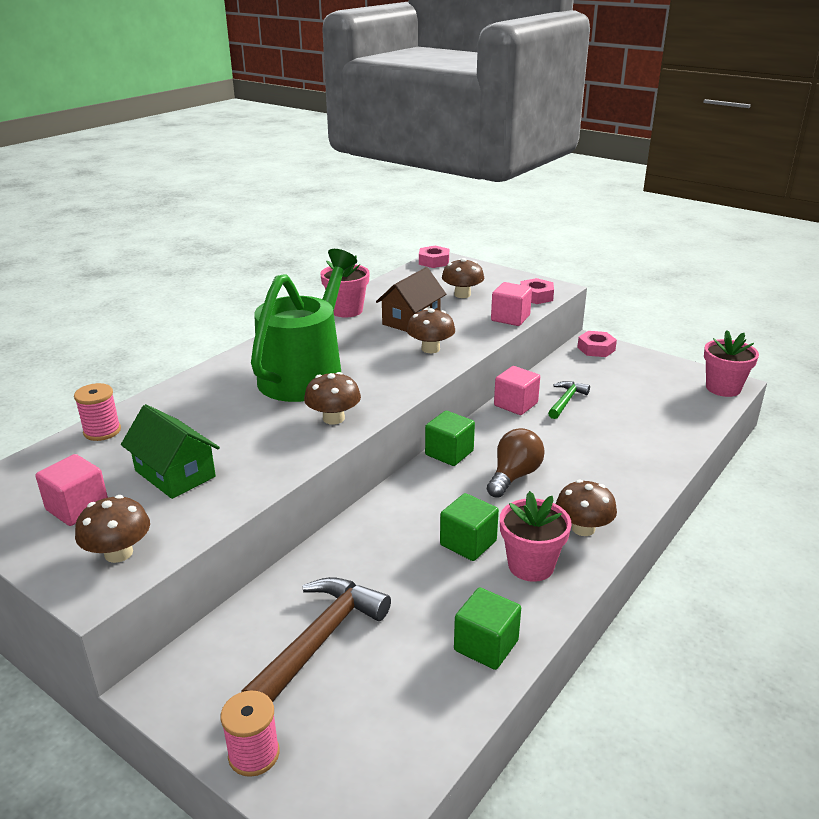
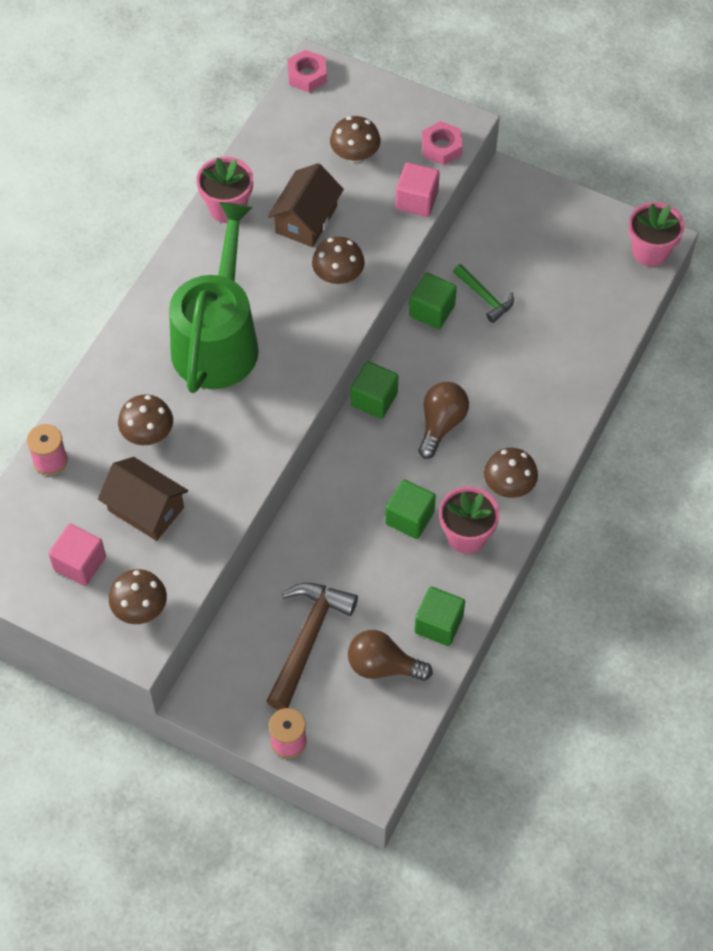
camera: 10 degrees left, 30 degrees up
green house [121,404,220,499] -> brown house [98,457,188,541]
brown mushroom [304,372,361,425] -> brown mushroom moved to [118,394,173,445]
pink cube [494,366,540,415] -> green cube [409,273,457,329]
green hammer [548,381,590,419] -> green hammer turned 120 degrees clockwise [453,264,514,323]
pink nut [577,331,617,357] -> none
none -> brown light bulb [348,630,433,681]

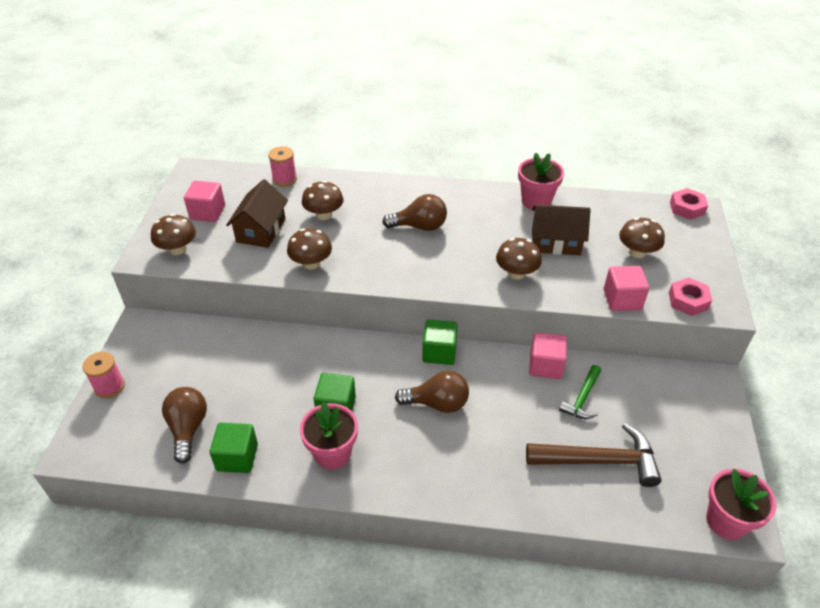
camera: 70 degrees right, 15 degrees down
green watering can [169,202,259,393] -> brown light bulb [382,194,447,231]
brown hammer [266,583,358,710] -> brown hammer moved to [526,423,662,487]
green cube [409,273,457,329] -> pink cube [529,332,567,379]
brown mushroom [484,448,538,498] -> brown mushroom moved to [287,228,332,269]

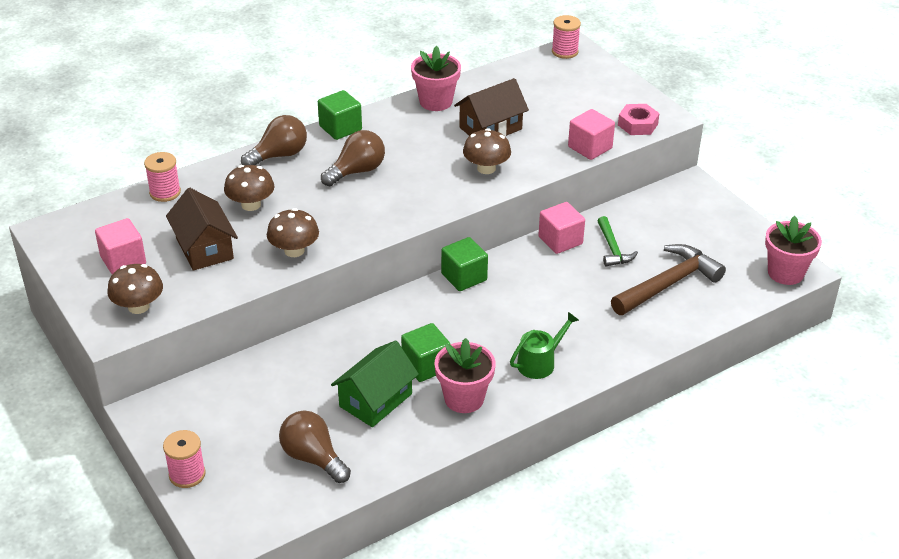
camera: 40 degrees left, 5 degrees down
green cube [209,423,258,473] -> green cube moved to [318,90,362,140]
brown light bulb [395,370,469,413] -> brown light bulb moved to [241,115,307,165]
brown mushroom [619,217,665,258] -> none
pink nut [670,188,708,220] -> pink spool [552,15,581,59]
none -> green house [331,340,419,427]
none -> green watering can [510,312,579,379]

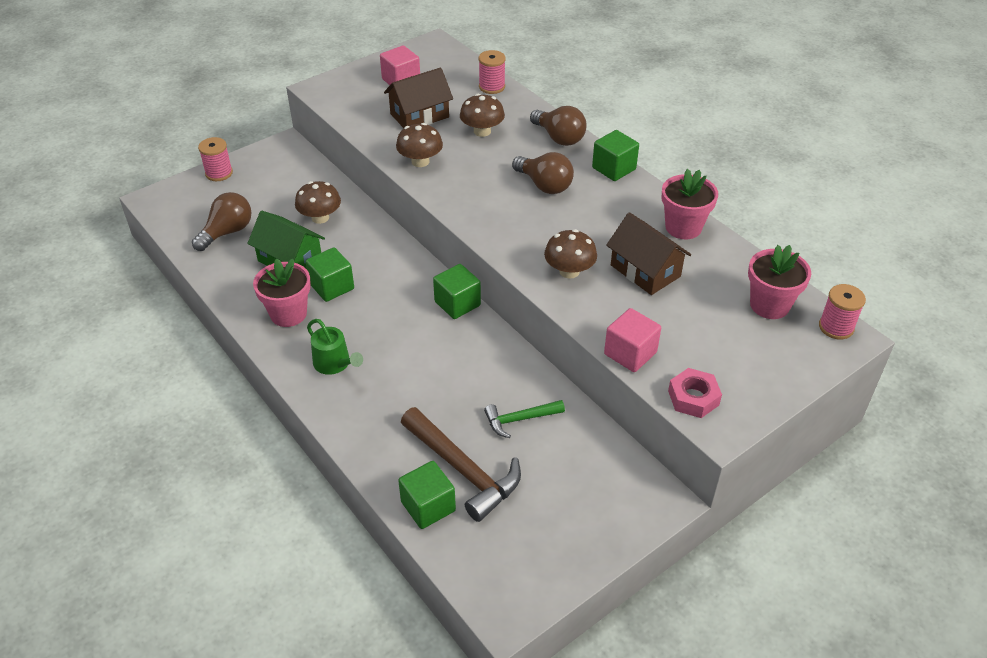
camera: 85 degrees right, 5 degrees up
brown mushroom [107,264,163,314] -> brown mushroom moved to [295,181,341,224]
pink cube [538,202,585,254] -> none
pink flower pot [765,216,822,285] -> pink flower pot moved to [748,245,811,319]
none -> green cube [398,461,456,529]

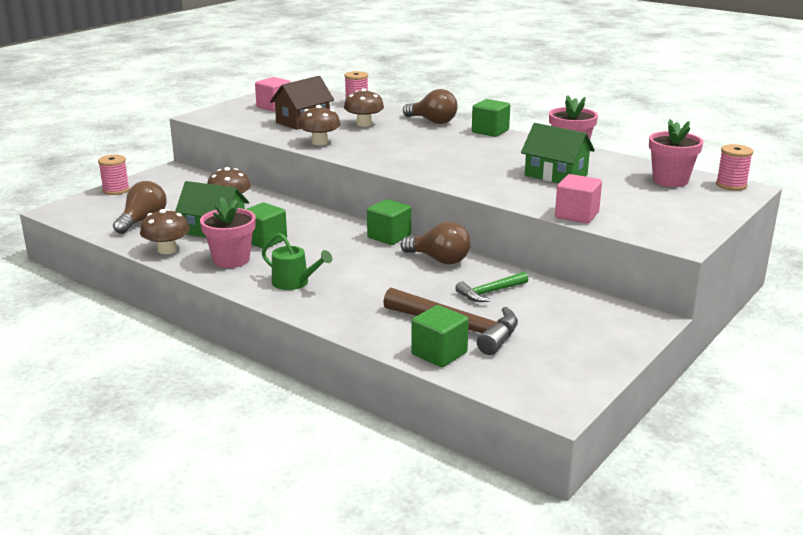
camera: 15 degrees left, 20 degrees down
brown light bulb [512,152,574,194] -> brown light bulb moved to [401,221,471,264]
brown mushroom [544,229,597,279] -> brown mushroom moved to [140,209,190,254]
brown house [606,212,691,295] -> green house [521,123,595,183]
pink nut [668,368,722,418] -> none

